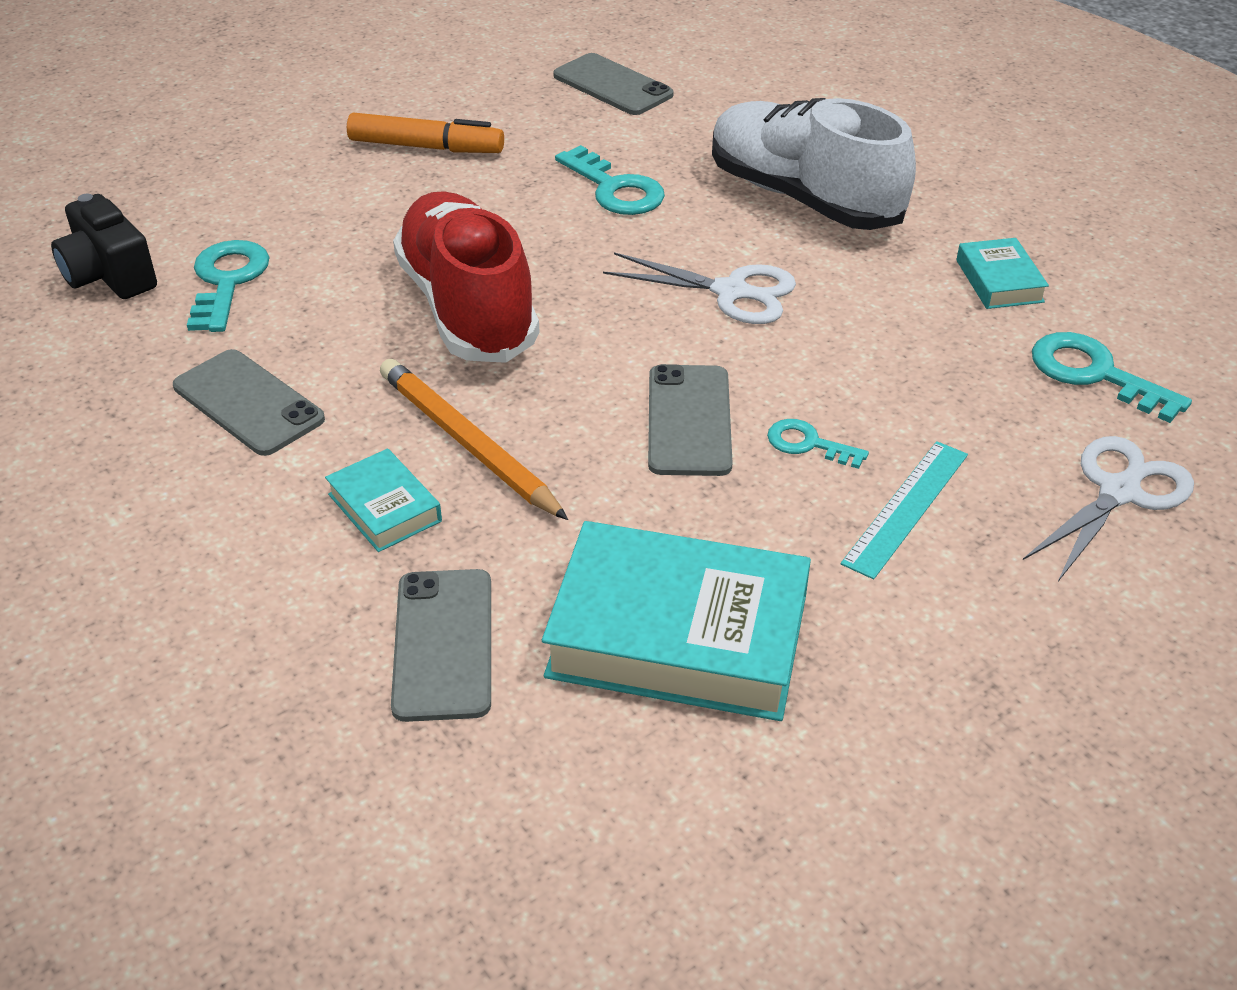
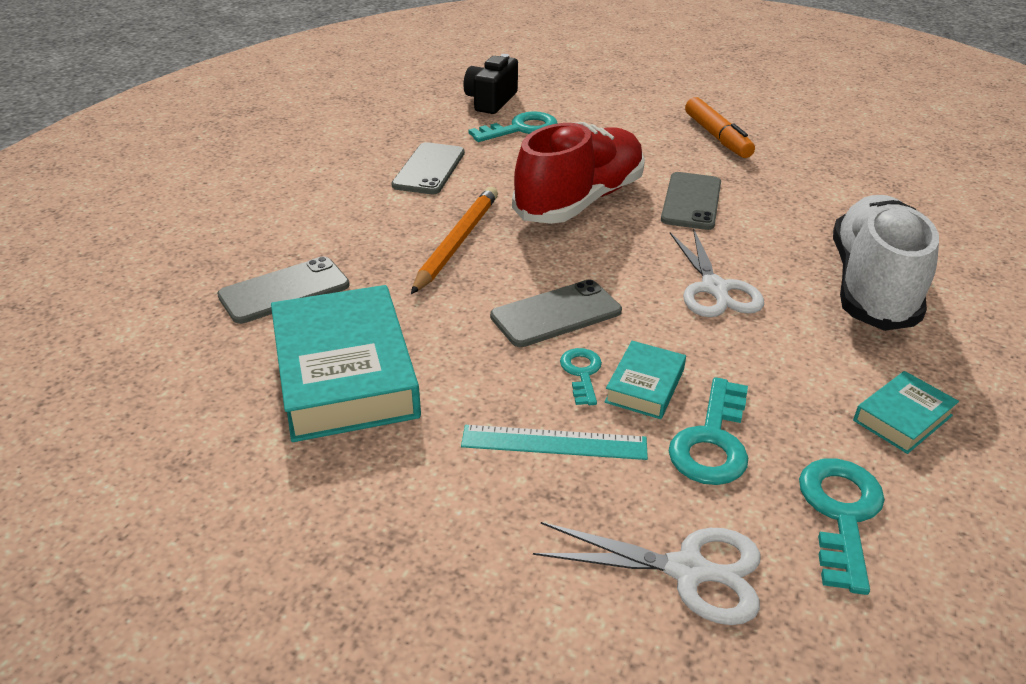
camera: 60 degrees right, 5 degrees down
turquoise book [325,449,442,552] -> turquoise book moved to [605,341,686,419]
grey phone [553,53,674,115] -> grey phone moved to [661,172,721,230]
turquoise key [555,145,665,215] -> turquoise key moved to [668,377,748,485]

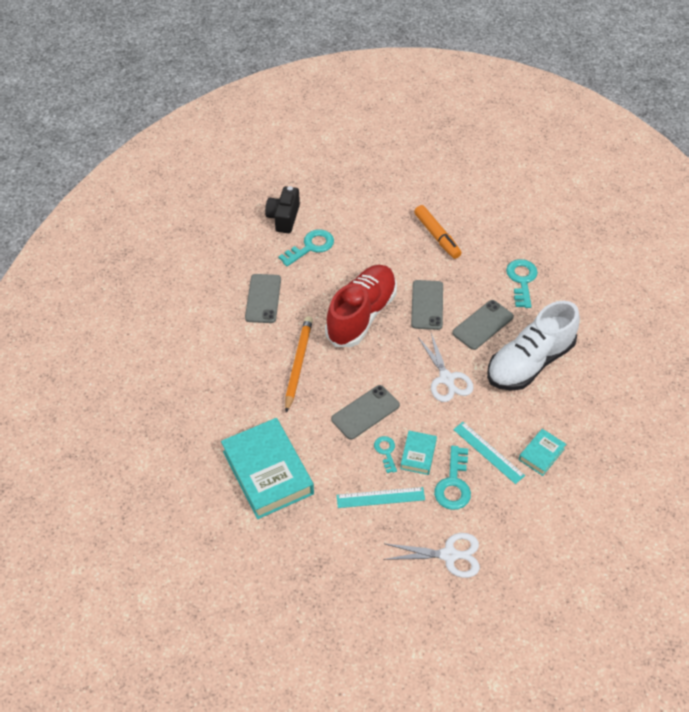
camera: 10 degrees left, 15 degrees up
grey phone [217,256,350,324] -> grey phone moved to [452,300,514,350]
turquoise key [799,459,885,595] -> turquoise key moved to [506,259,538,308]
white shoe [833,195,939,331] -> white shoe turned 135 degrees counterclockwise [487,301,580,391]
none -> turquoise ruler [453,422,525,484]

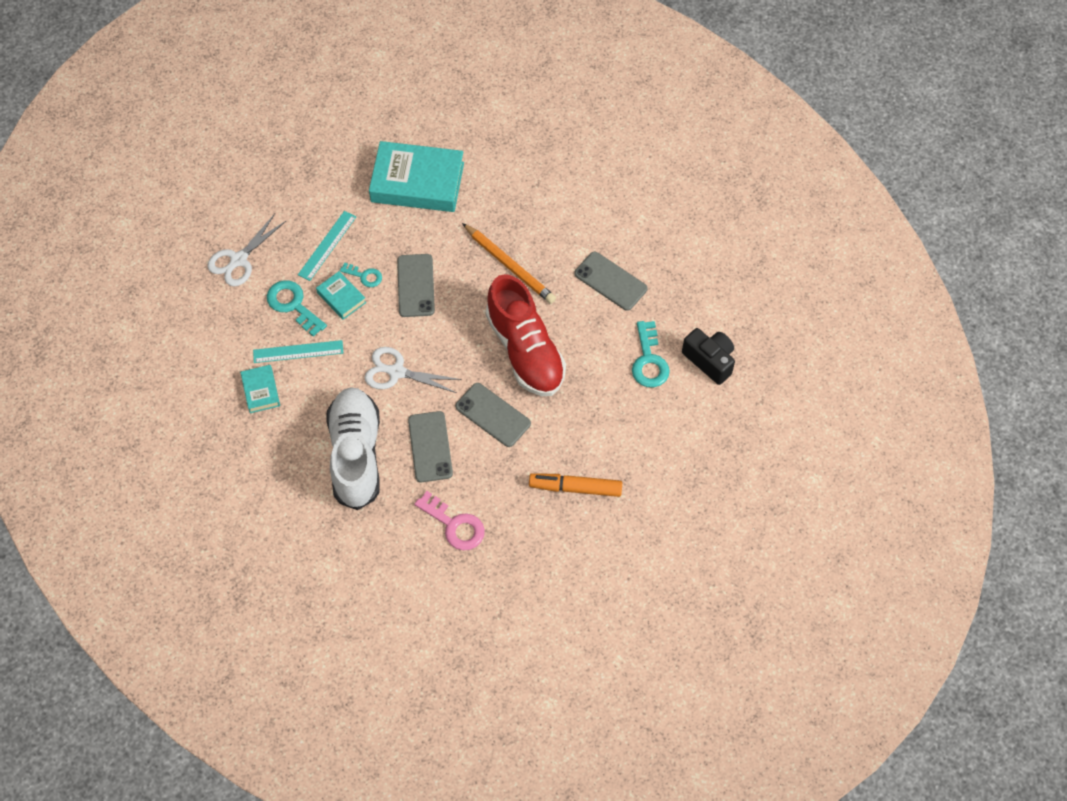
camera: 125 degrees right, 10 degrees up
turquoise key [506,259,538,308] -> pink key [414,491,485,550]

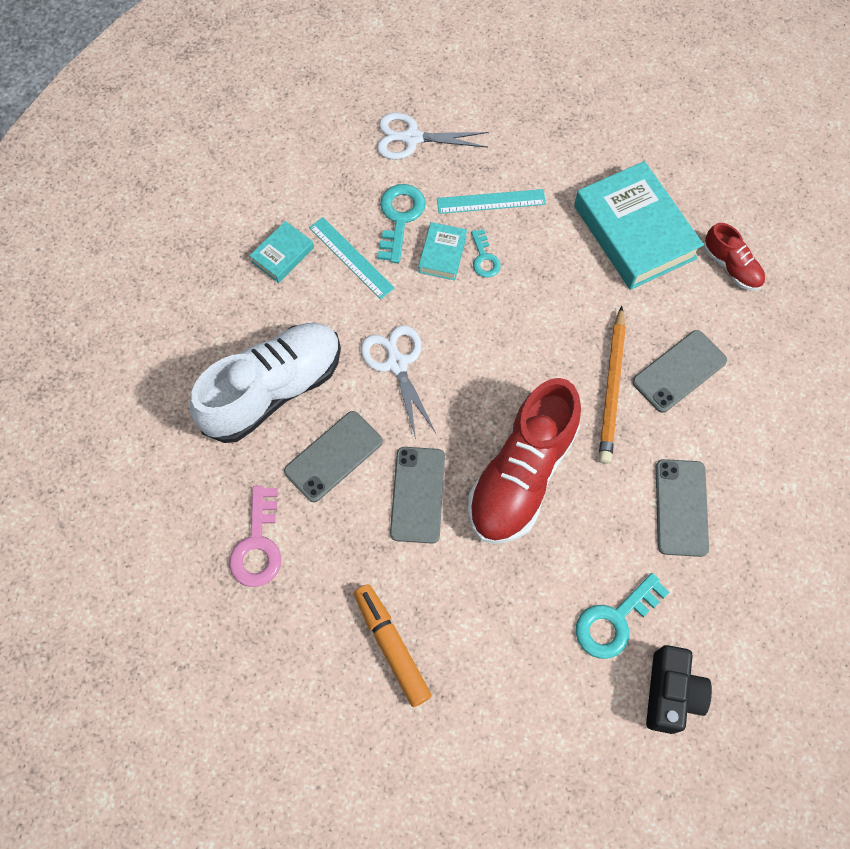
camera: 55 degrees right, 5 degrees up
grey phone [397,254,435,317] -> grey phone moved to [632,330,727,413]
none -> red shoe [703,223,765,291]

